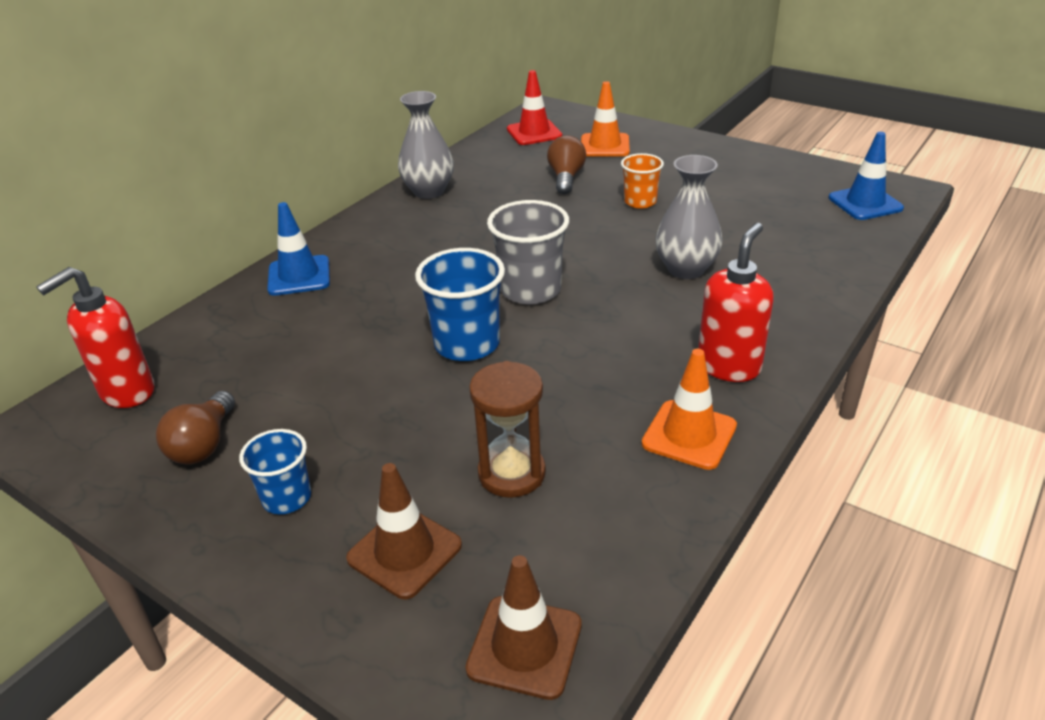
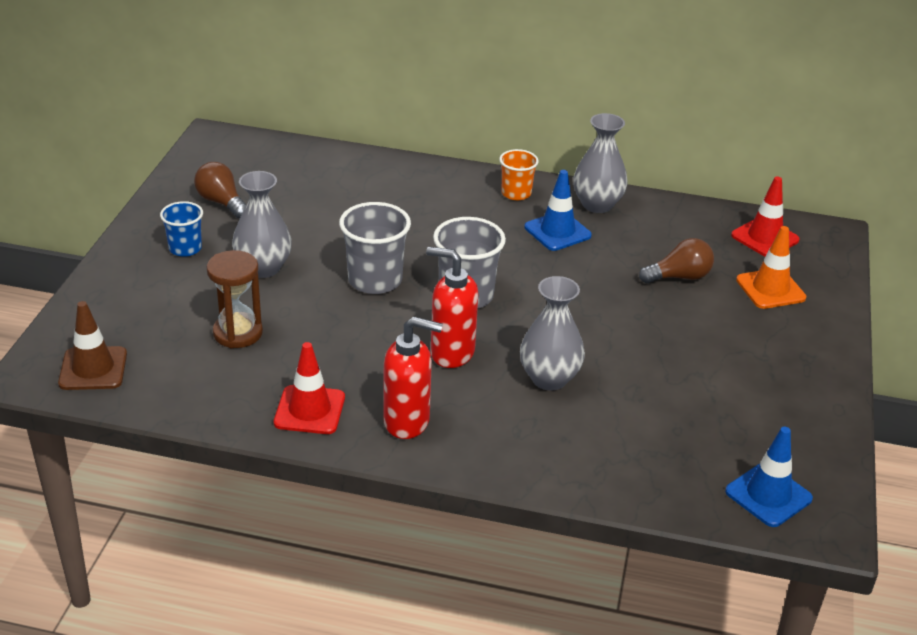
camera: 65 degrees right, 0 degrees up
red soap dispenser [36,267,154,408] -> red soap dispenser moved to [426,247,478,368]
brown light bulb [156,391,235,464] -> brown light bulb turned 60 degrees clockwise [194,162,246,218]
blue traffic cone [267,202,330,296] -> blue traffic cone moved to [524,170,592,251]
brown traffic cone [346,463,462,599] -> none
blue cup [415,248,505,361] -> grey cup [339,202,411,294]
orange cup [621,153,664,209] -> orange cup moved to [499,149,539,200]
orange traffic cone [642,349,737,470] -> red traffic cone [274,342,345,434]
none -> grey vase [232,171,292,278]

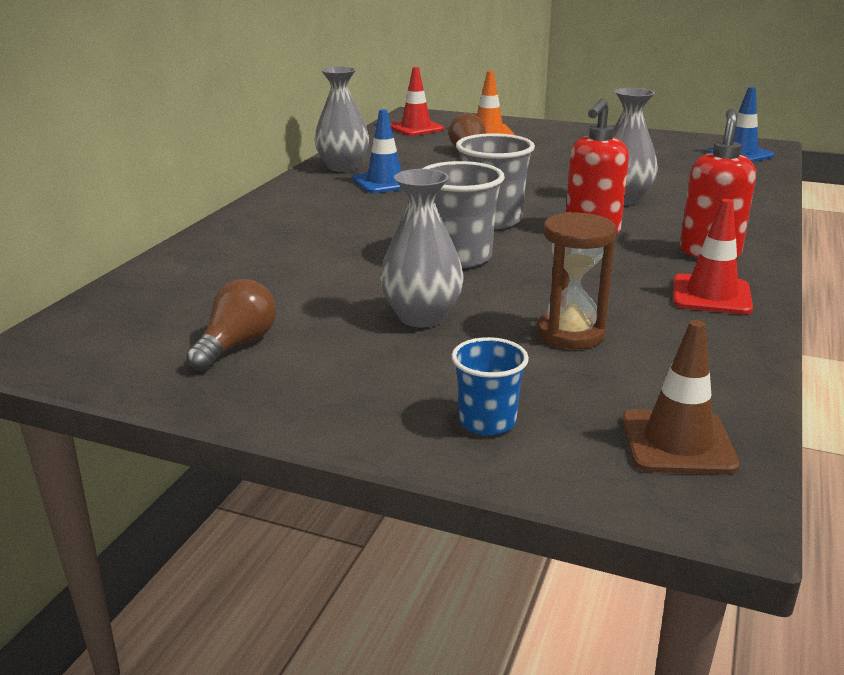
camera: 80 degrees left, 10 degrees down
blue cup [160,201,203,257] -> blue cup moved to [451,337,529,435]
brown light bulb [194,162,246,218] -> brown light bulb turned 150 degrees clockwise [186,279,276,371]
orange cup [499,149,539,200] -> none

